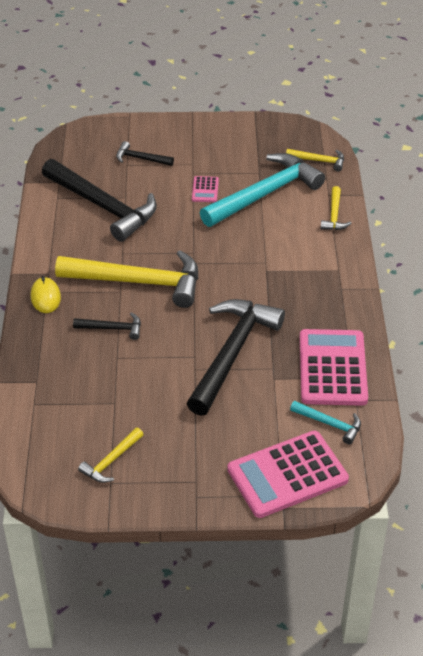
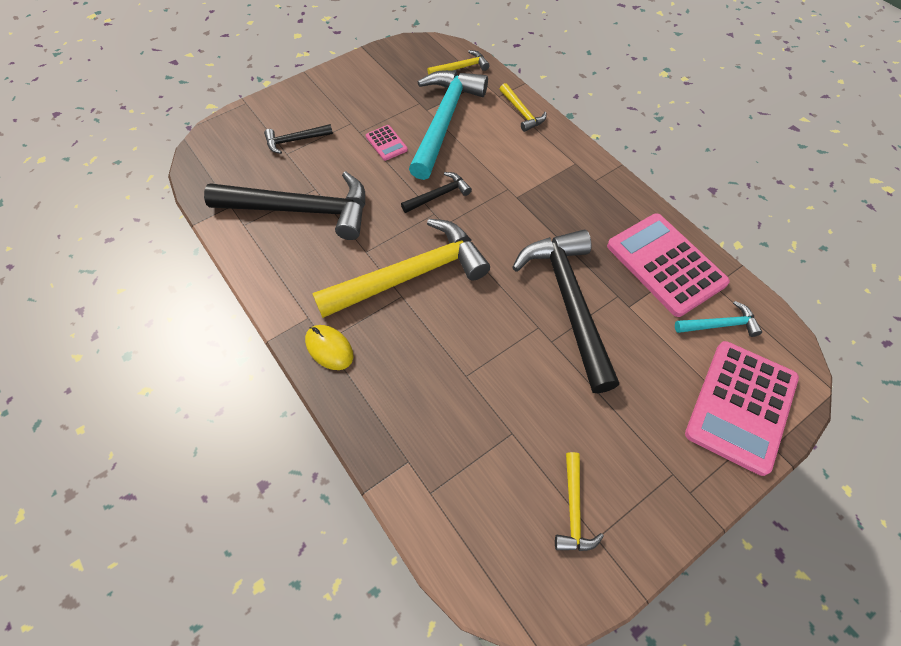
camera: 35 degrees left, 15 degrees up
black hammer [73,312,141,340] -> black hammer moved to [401,172,472,213]

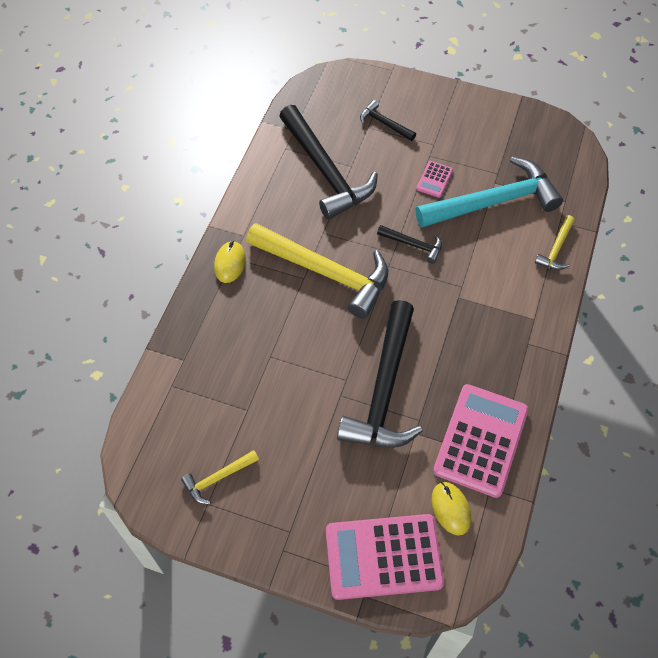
camera: 55 degrees right, 0 degrees up
yellow hammer [427,50,490,75] -> none
black hammer [512,230,619,393] -> black hammer turned 150 degrees clockwise [337,300,423,448]
turquoise hammer [675,301,762,337] -> yellow mouse [431,482,471,536]

